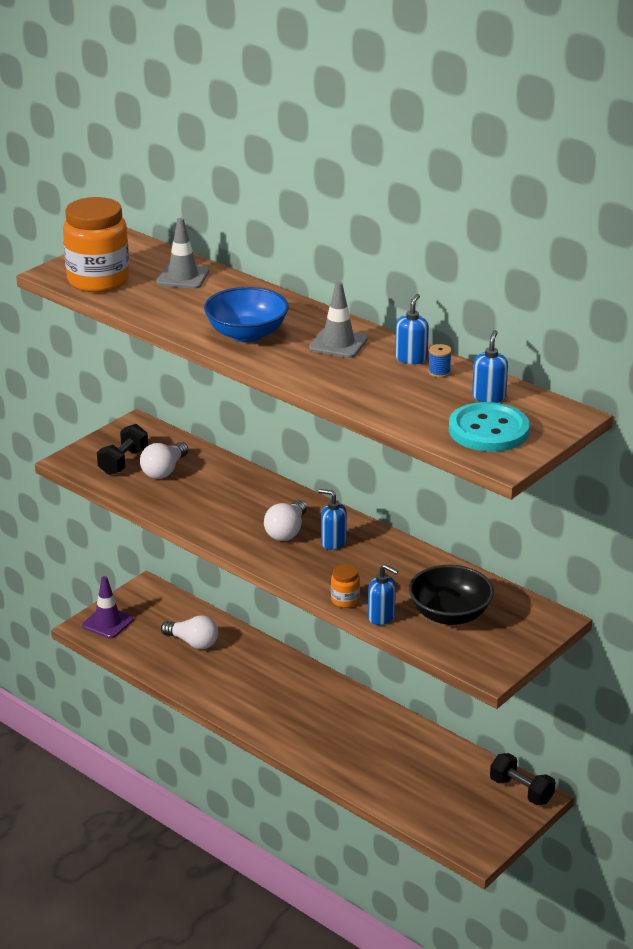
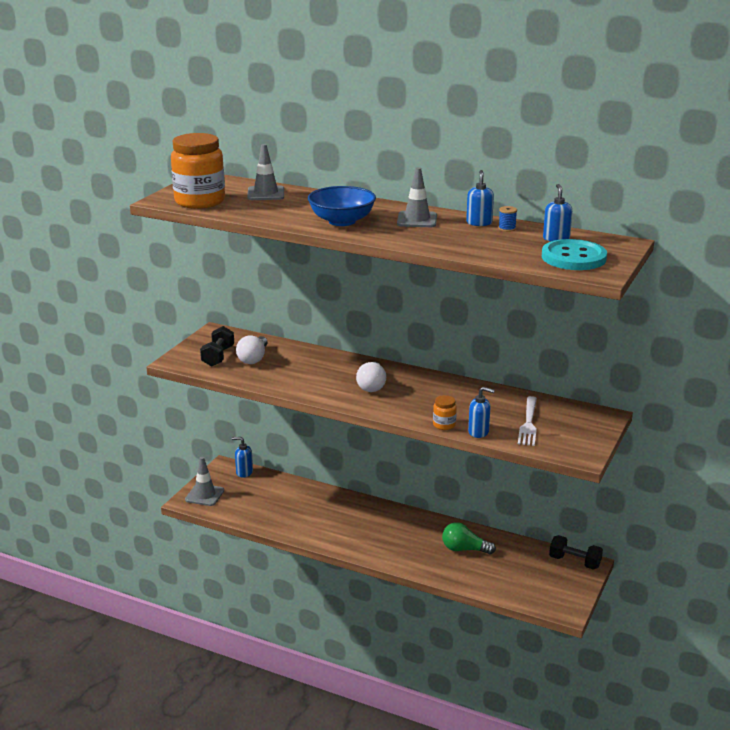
camera: 15 degrees left, 5 degrees down
purple traffic cone [82,576,133,638] -> grey traffic cone [185,457,224,506]
white light bulb [161,615,218,649] -> none
blue soap dispenser [319,489,347,550] -> blue soap dispenser moved to [232,437,253,478]
black bowl [409,565,494,625] -> white fork [518,396,537,446]
none -> green light bulb [442,522,496,554]

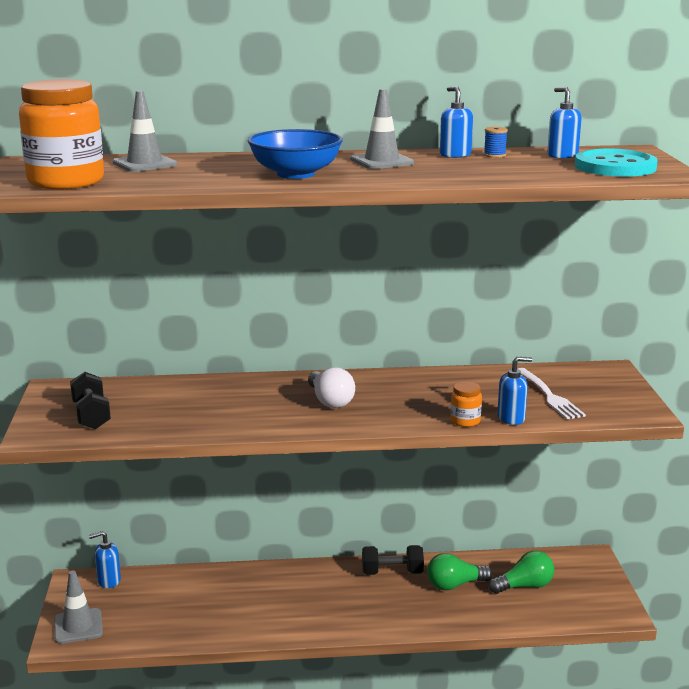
camera: 30 degrees left, 5 degrees down
white light bulb [236,336,267,364] -> none
black dumbbell [549,535,603,570] -> black dumbbell moved to [362,545,424,575]
none -> green light bulb [489,551,554,594]

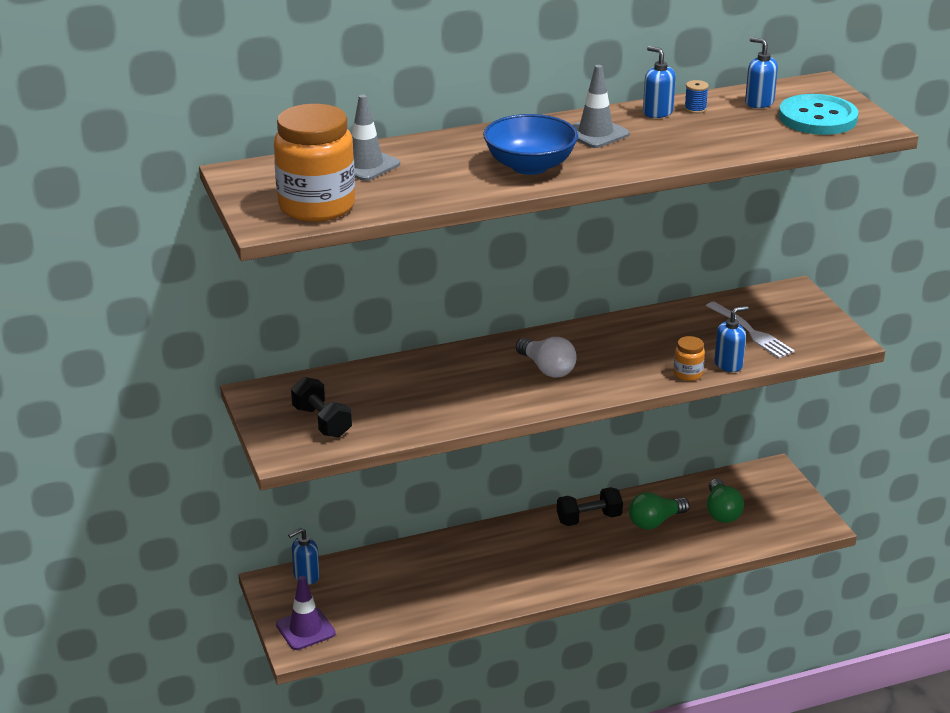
camera: 15 degrees left, 10 degrees up
grey traffic cone [54,571,103,644] -> purple traffic cone [276,576,336,650]
green light bulb [489,551,554,594] -> green light bulb turned 120 degrees clockwise [707,479,744,523]

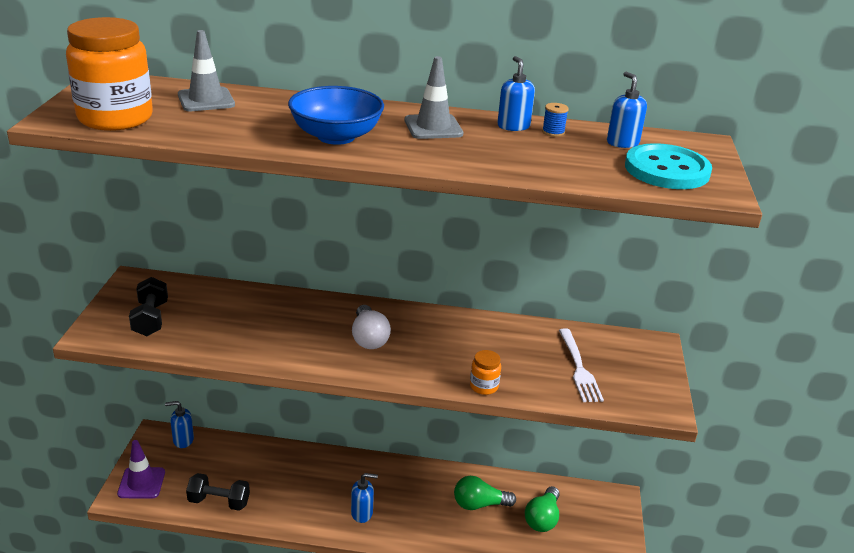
camera: 25 degrees right, 0 degrees up
black dumbbell [557,487,623,526] -> black dumbbell moved to [186,473,250,511]
blue soap dispenser [714,306,749,372] -> blue soap dispenser moved to [351,473,378,523]

